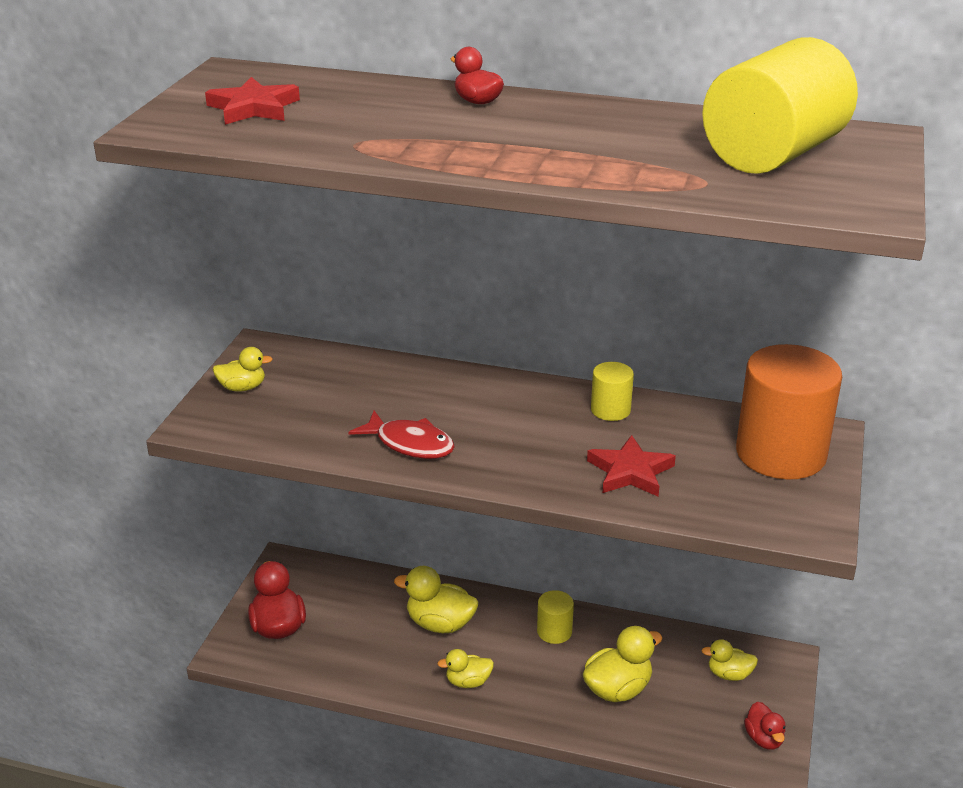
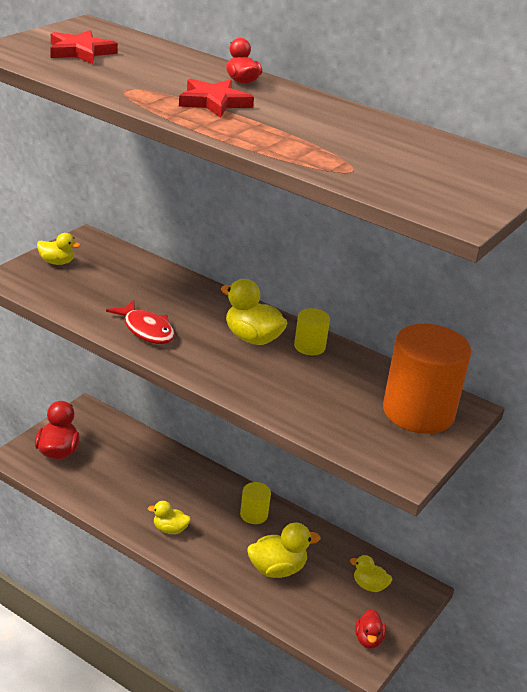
camera: 15 degrees right, 0 degrees up
yellow duck [394,566,478,633] -> yellow duck moved to [221,279,288,345]
red star [587,435,676,496] -> red star moved to [179,78,254,118]
yellow cylinder [702,37,858,174] -> none

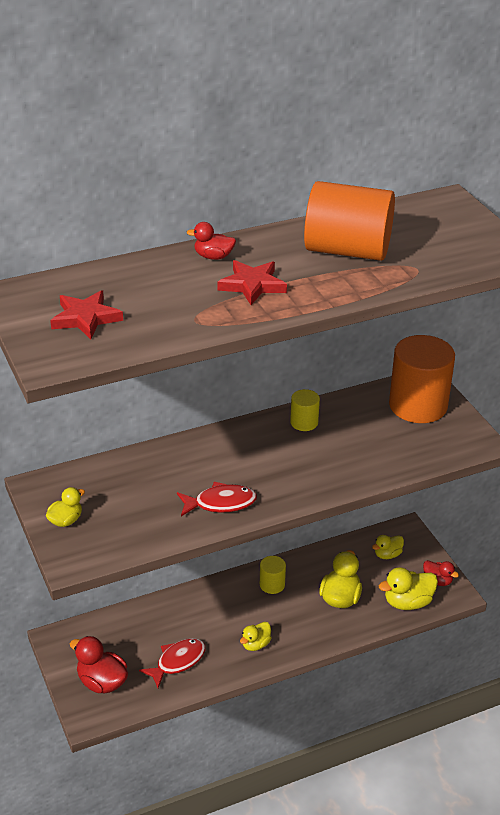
camera: 55 degrees left, 5 degrees up
yellow duck [221,279,288,345] -> yellow duck moved to [379,567,438,610]
none -> red fish [139,638,206,688]
none -> orange cylinder [304,181,395,261]

